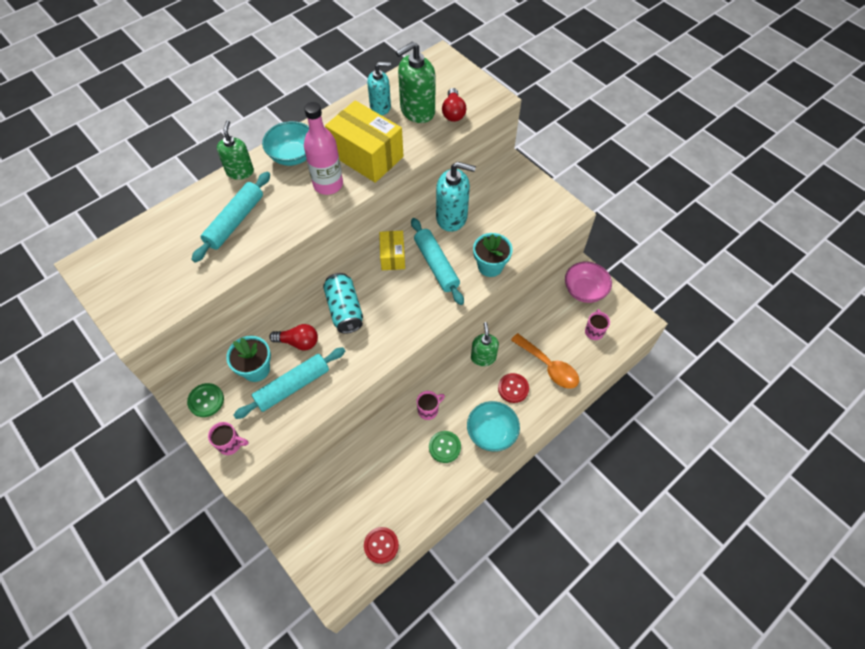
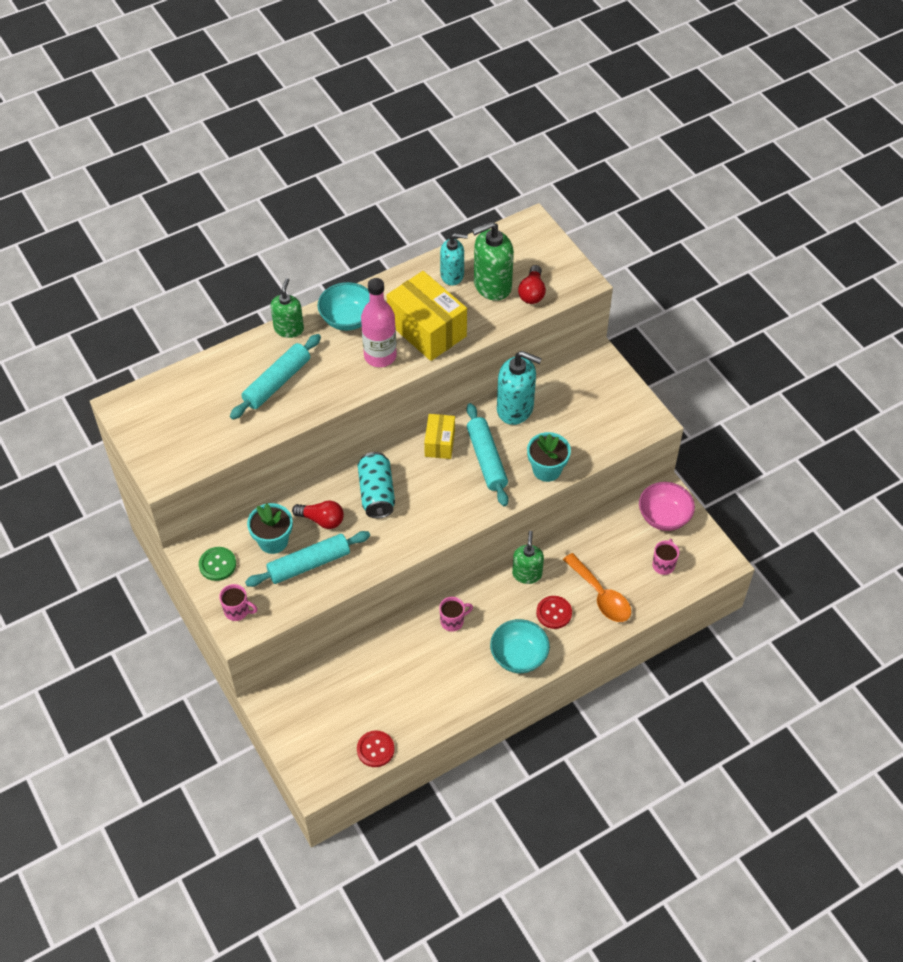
camera: 10 degrees right, 5 degrees down
green button [429,431,461,463] -> none

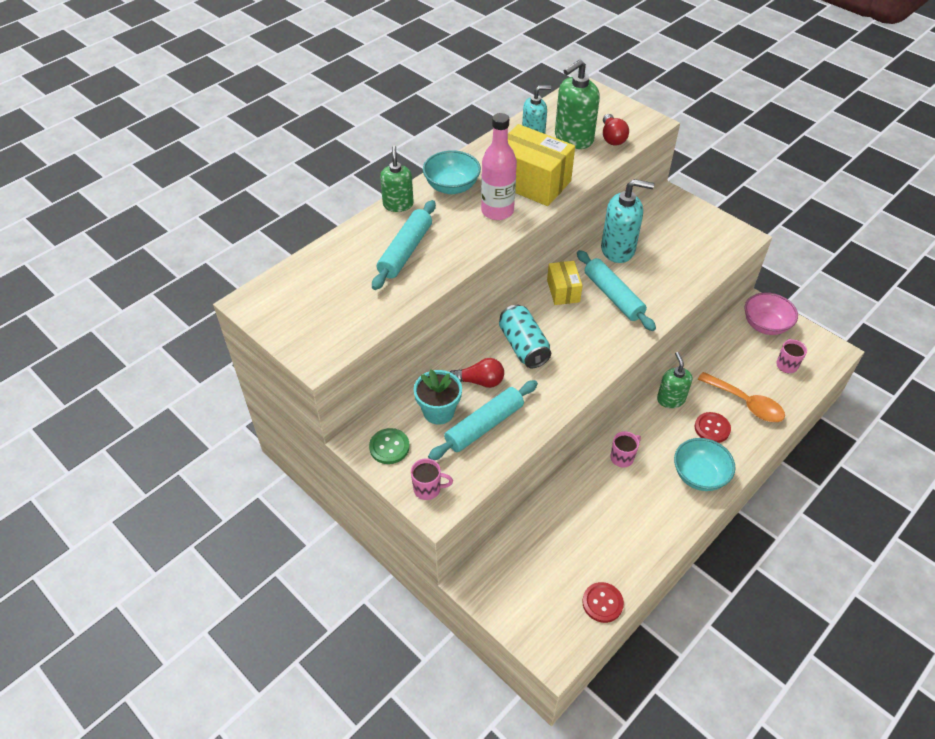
camera: 15 degrees left, 5 degrees down
turquoise flower pot [527,432,571,482] -> none

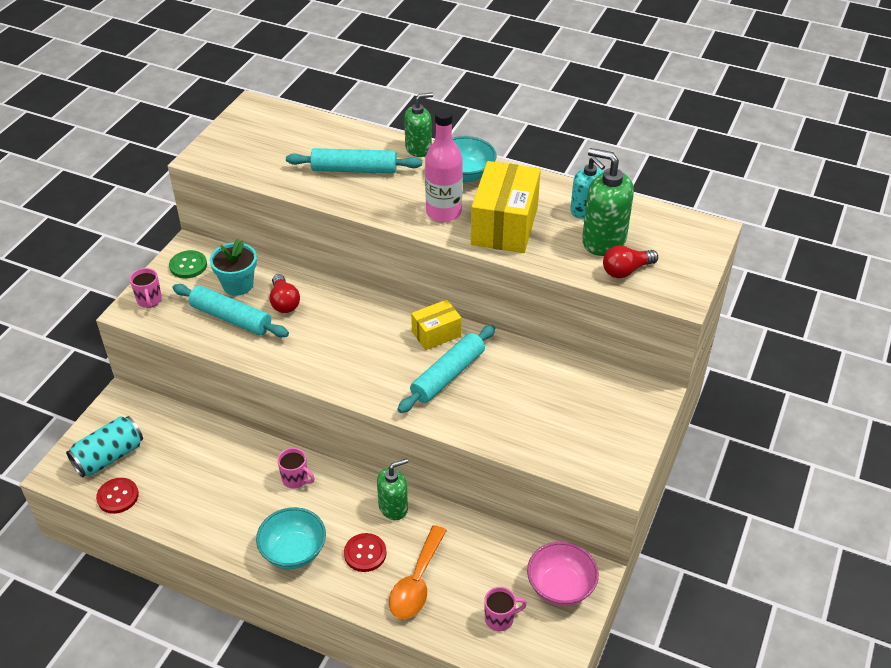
camera: 70 degrees right, 5 degrees down
turquoise can [499,305,551,368] -> turquoise can moved to [66,416,143,477]
turquoise soap dispenser [601,179,654,263] -> none

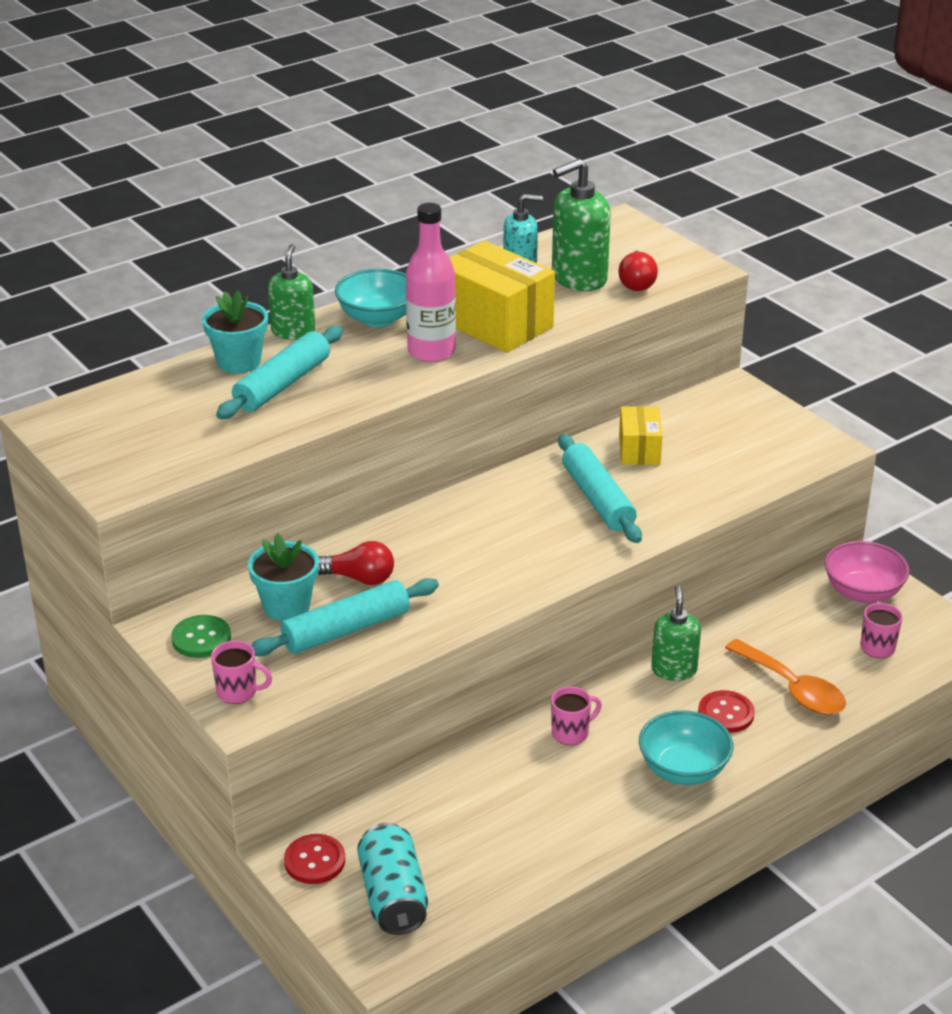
camera: 60 degrees left, 10 degrees down
red button [96,478,139,514] -> red button moved to [284,834,345,884]
yellow box [411,300,461,350] -> yellow box moved to [619,406,662,465]
none -> turquoise flower pot [202,291,268,374]

